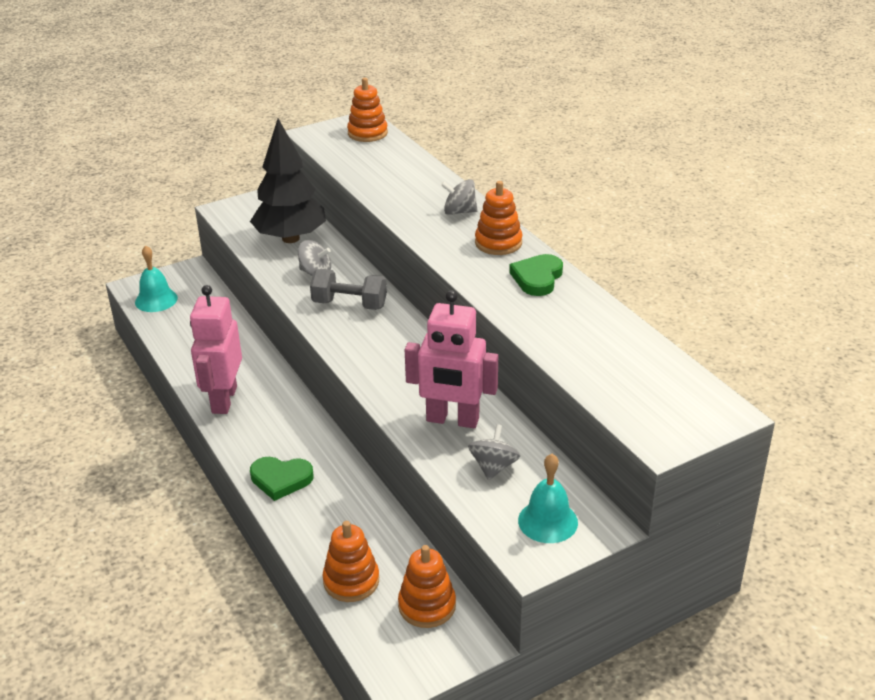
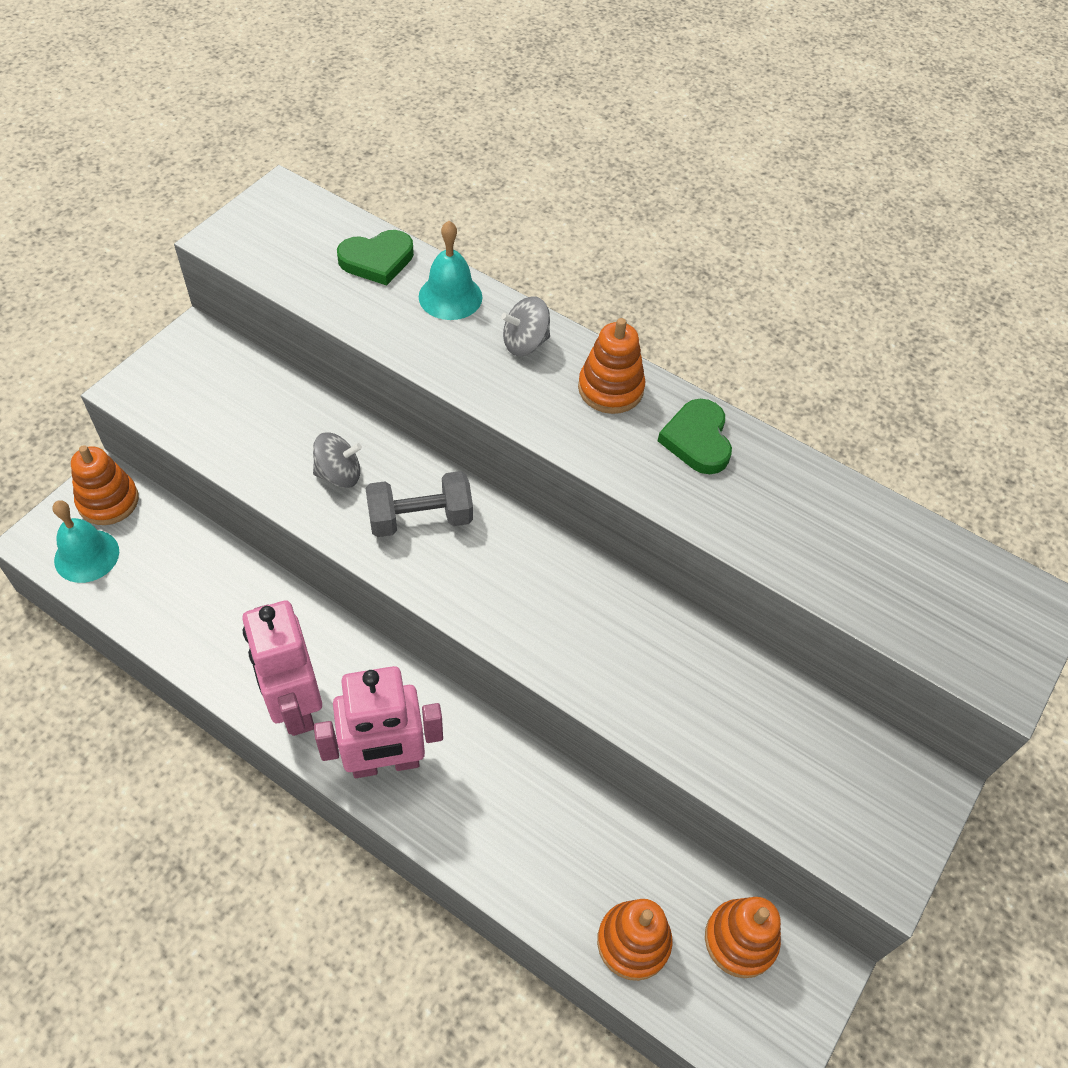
camera: 30 degrees left, 20 degrees up
black tree [250,119,326,243] -> none
green heart [250,457,314,501] -> green heart moved to [337,230,414,286]
orange stacking toy [347,78,388,142] -> orange stacking toy moved to [71,445,139,525]
pink robot [405,290,498,428] -> pink robot moved to [314,666,443,778]
grey spinning top [468,424,520,480] -> none
turquoise bell [518,454,578,543] -> turquoise bell moved to [419,221,482,320]

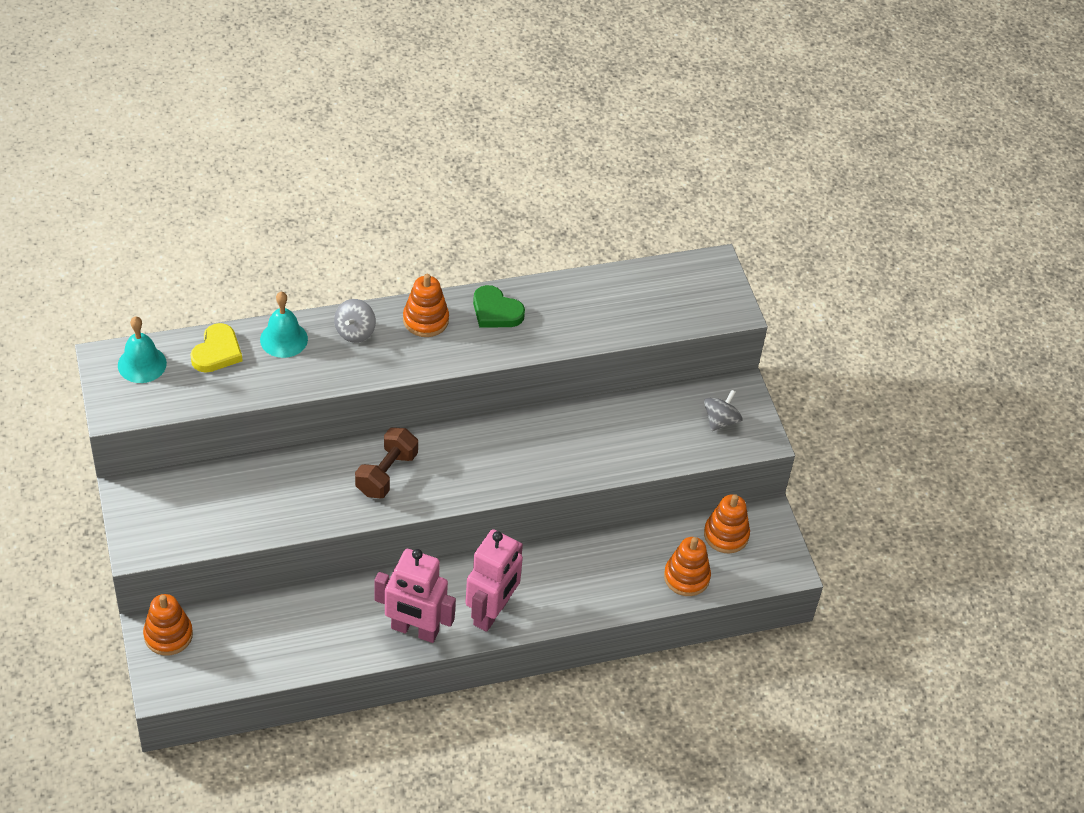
camera: 50 degrees left, 5 degrees down
turquoise bell [52,500,119,583] -> turquoise bell moved to [118,316,167,383]
grey spinning top [313,432,362,488] -> grey spinning top moved to [704,390,742,431]
green heart [337,230,414,286] -> yellow heart [190,323,243,373]
grey dumbbell [365,471,473,537] -> brown dumbbell [355,427,418,498]

